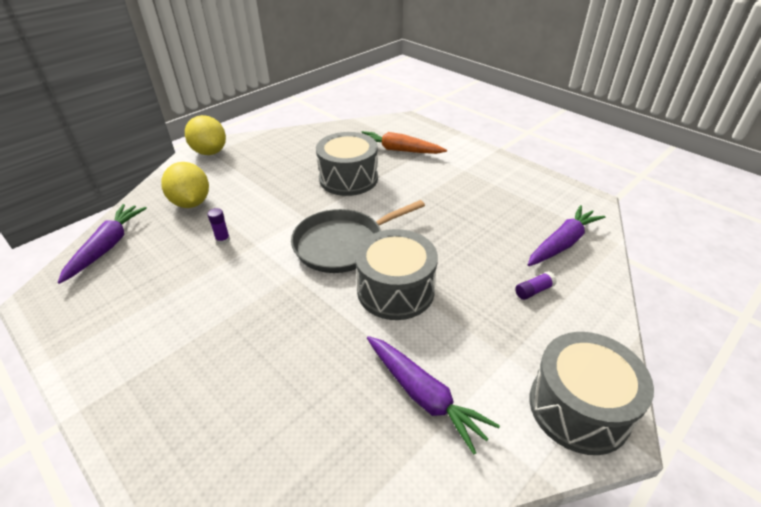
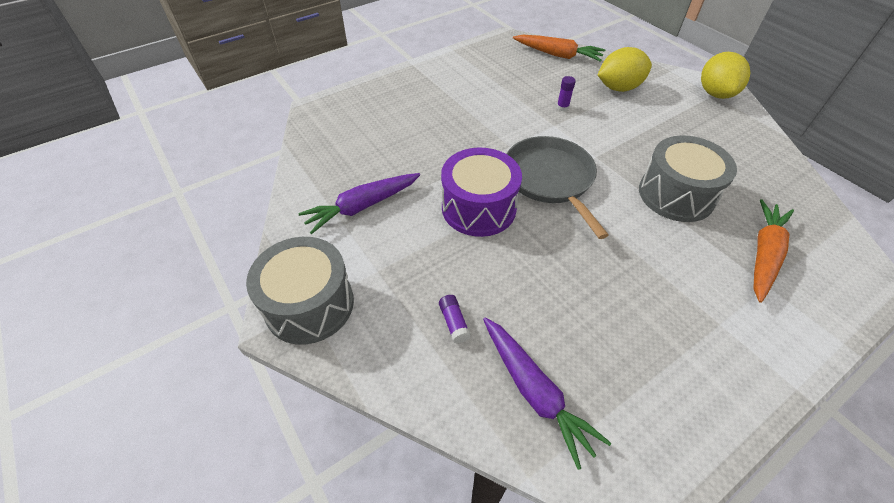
camera: 100 degrees right, 10 degrees up
purple carrot [58,204,147,284] -> orange carrot [513,35,605,62]
yellow lemon [185,115,226,155] -> yellow lemon turned 60 degrees counterclockwise [701,52,750,99]
grey drum [355,229,438,320] -> purple drum [441,148,522,237]

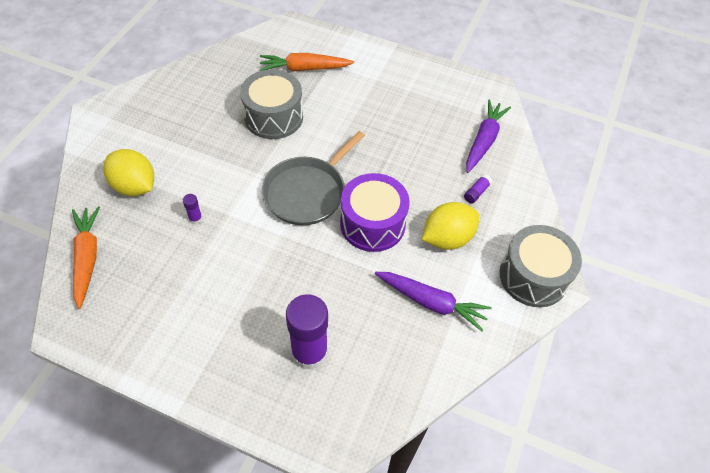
camera: 125 degrees left, 5 degrees up
yellow lemon [701,52,750,99] -> yellow lemon moved to [422,202,479,250]
none -> purple glue stick [286,294,328,370]

